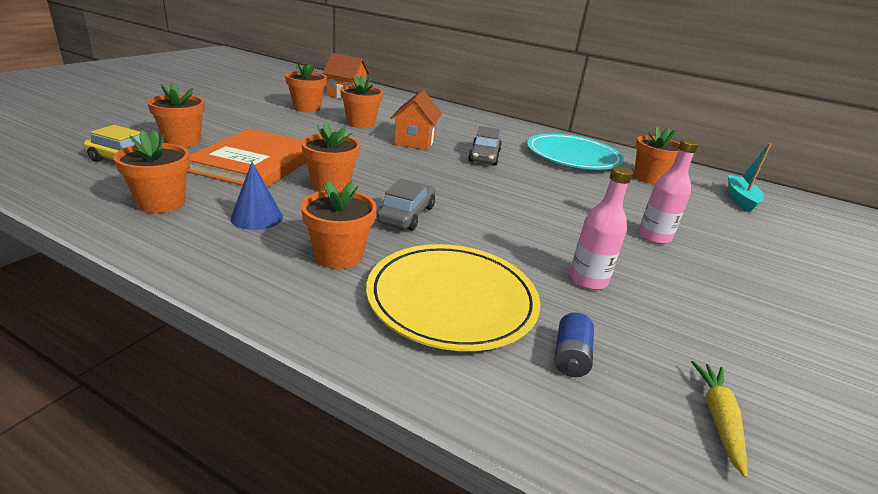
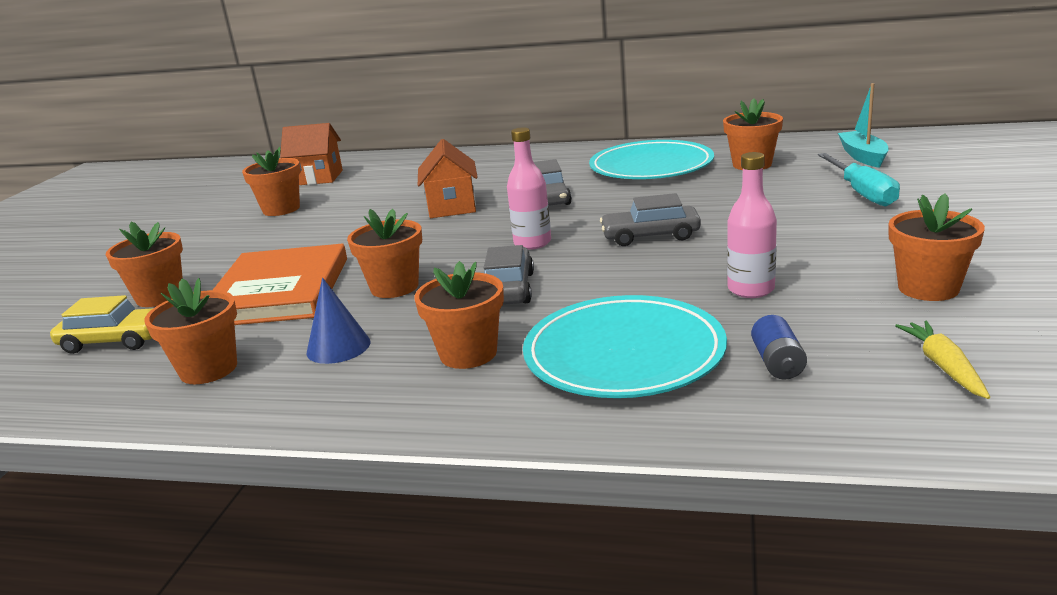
camera: 10 degrees left, 5 degrees down
orange flower pot [340,75,383,128] -> orange flower pot moved to [889,194,985,301]
yellow plate [366,244,540,351] -> turquoise plate [523,295,727,398]
pink bottle [638,139,699,244] -> pink bottle moved to [507,127,551,250]
none -> grey car [600,193,701,246]
none -> turquoise screwdriver [818,153,900,207]

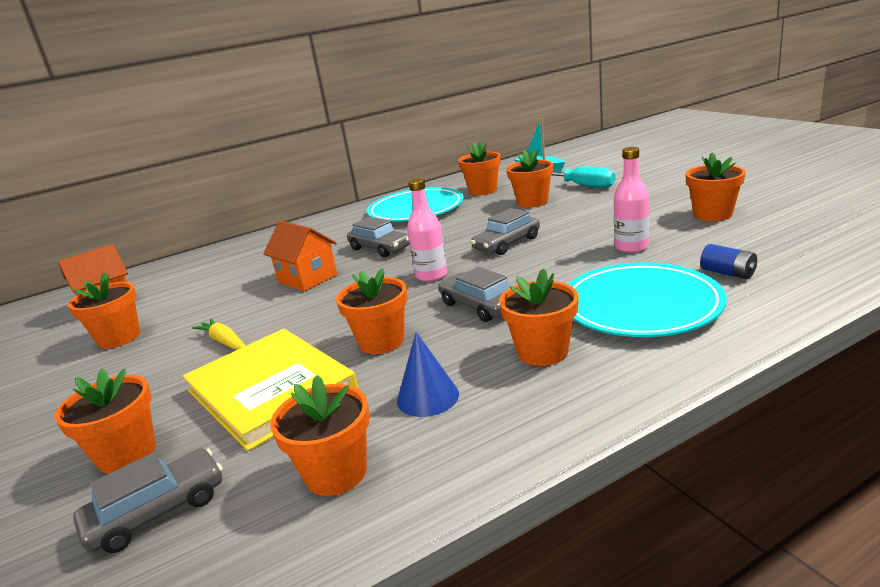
camera: 40 degrees left, 0 degrees up
yellow car [50,295,153,354] -> grey car [73,448,223,553]
orange book [213,243,347,325] -> yellow book [183,329,358,451]
yellow carrot [895,321,990,399] -> yellow carrot moved to [192,319,245,350]
none -> orange flower pot [506,149,553,207]

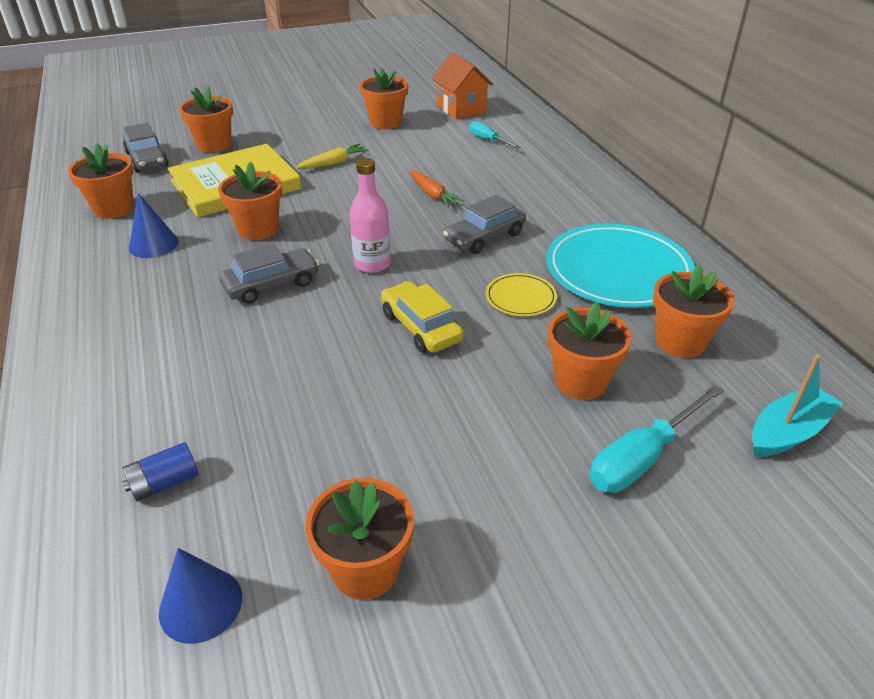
camera: 95 degrees right, 15 degrees up
orange house [263,221,338,291] -> orange carrot [409,170,464,207]
grey car [471,208,540,255] -> yellow car [381,281,464,353]
orange flower pot [499,268,579,366] -> none
turquoise plate [568,262,727,337] -> none
pink bottle [614,147,649,253] -> none
none -> blue cone [159,548,242,644]
none -> turquoise screwdriver [469,121,521,149]
none -> yellow plate [486,273,557,316]

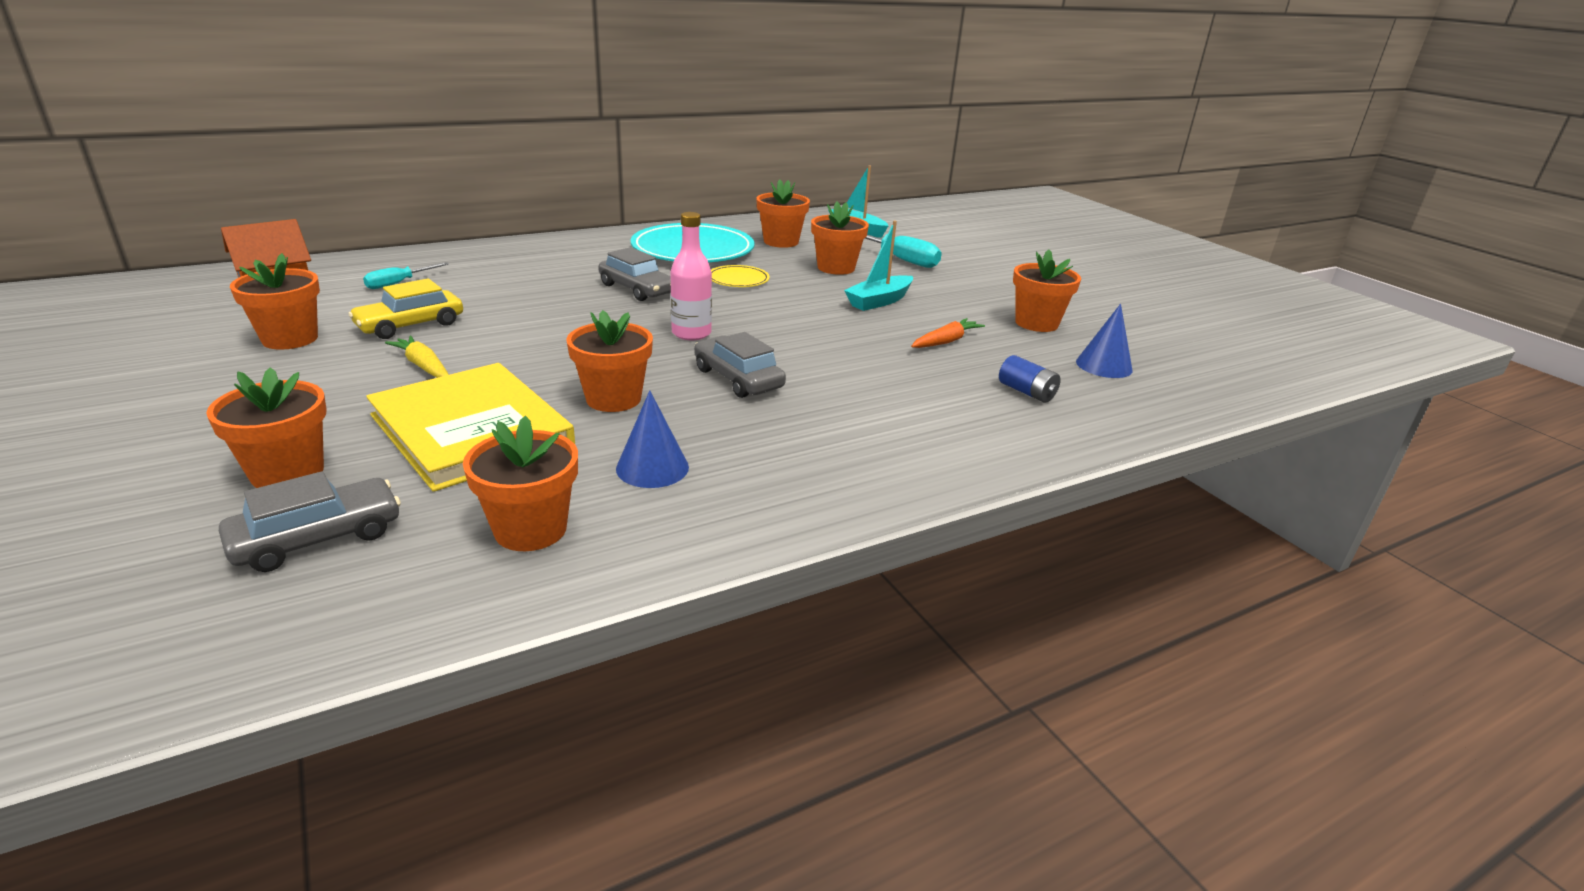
camera: 100 degrees left, 10 degrees down
yellow car [381,281,464,353] -> yellow car moved to [348,279,463,339]
orange carrot [409,170,464,207] -> orange carrot moved to [911,318,985,348]
none -> turquoise boat [844,221,913,311]

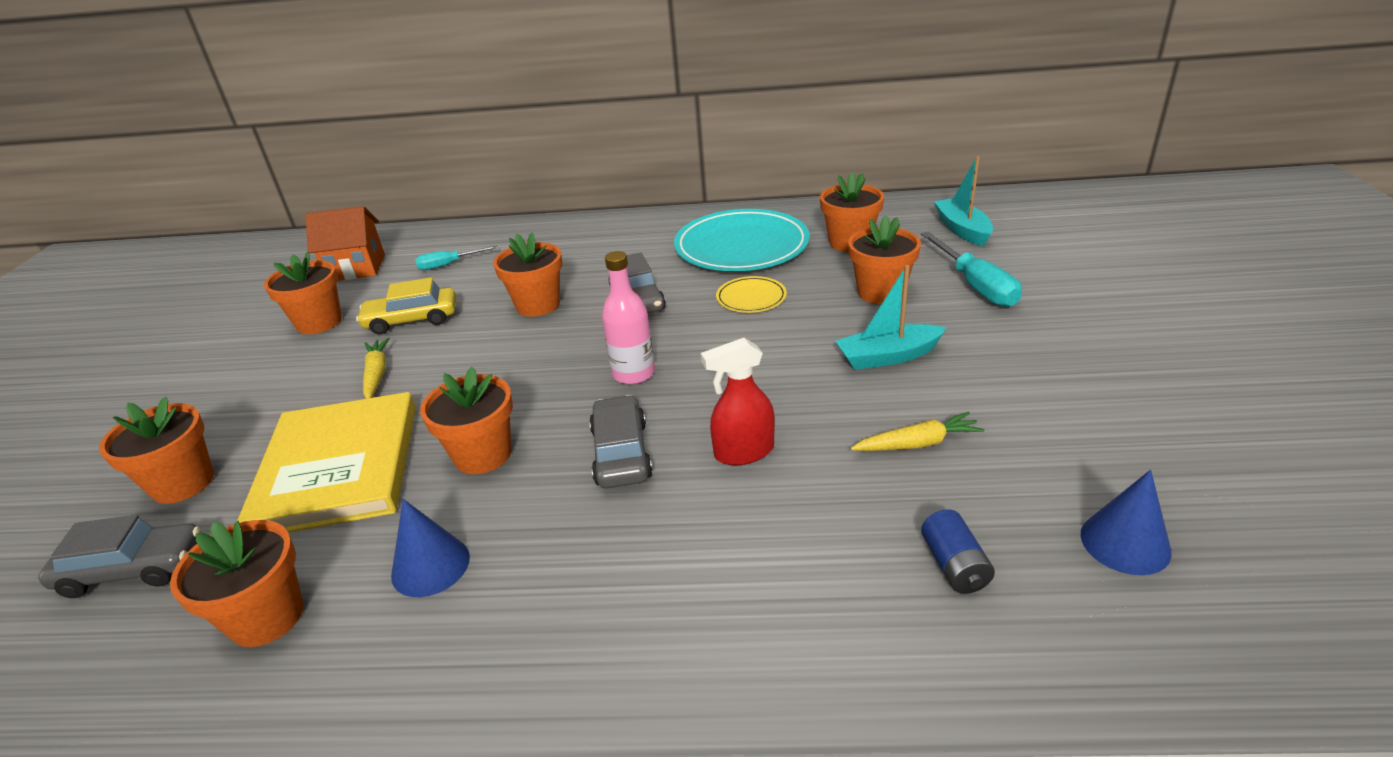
camera: 35 degrees right, 5 degrees up
orange carrot [911,318,985,348] -> yellow carrot [851,412,984,451]
orange flower pot [1013,249,1081,332] -> orange flower pot moved to [493,232,562,317]
none -> red spray bottle [701,338,775,466]

